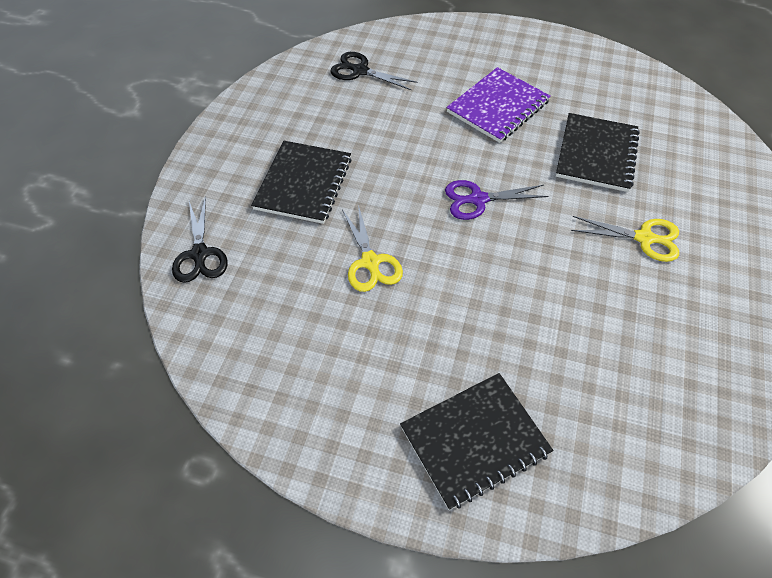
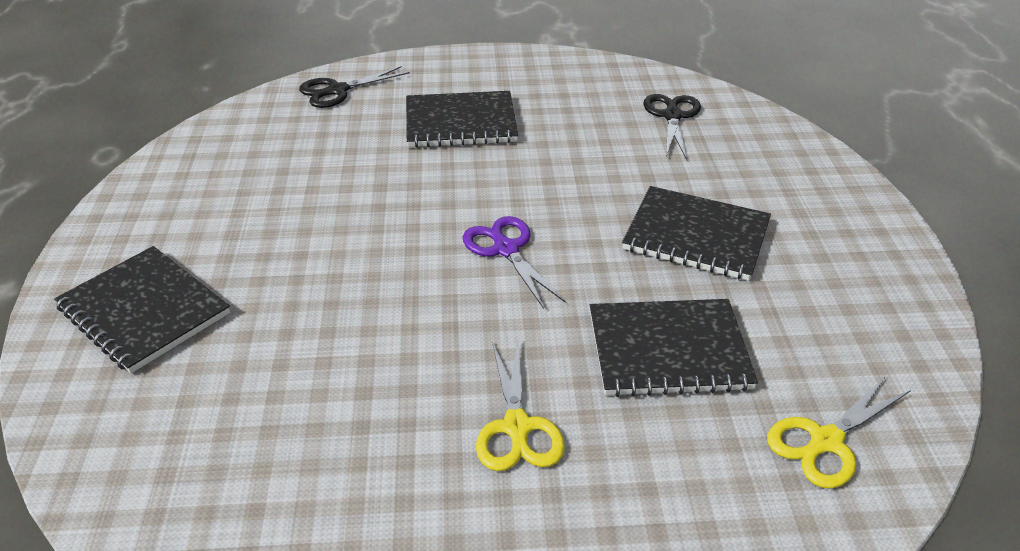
camera: 70 degrees right, 15 degrees down
yellow scissors [342,205,403,292] -> yellow scissors moved to [767,376,911,489]
purple notebook [446,67,551,143] -> black notebook [622,186,771,281]

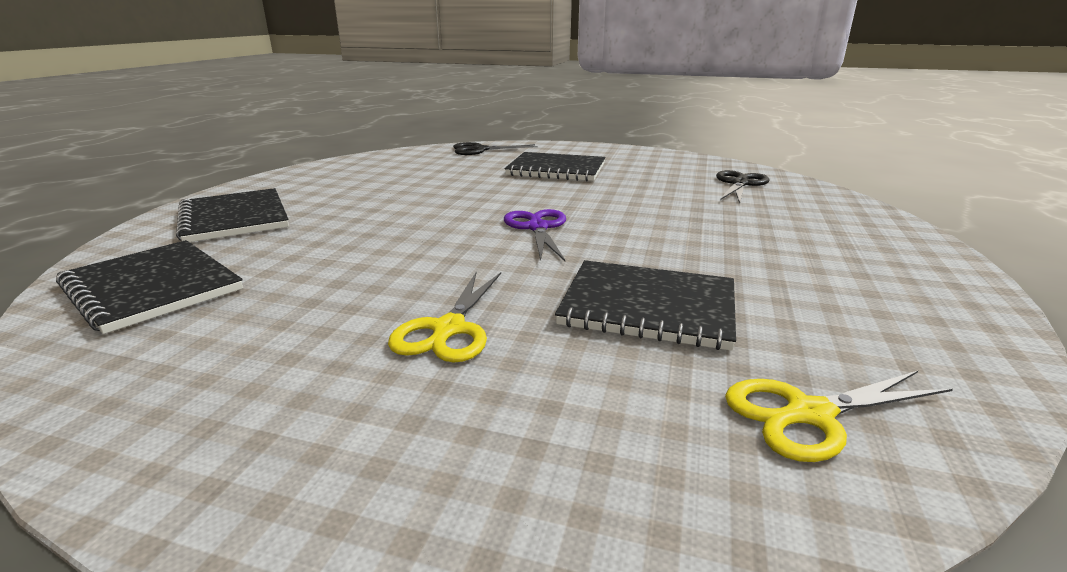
camera: 20 degrees right, 15 degrees down
black notebook [622,186,771,281] -> black notebook moved to [56,240,243,334]

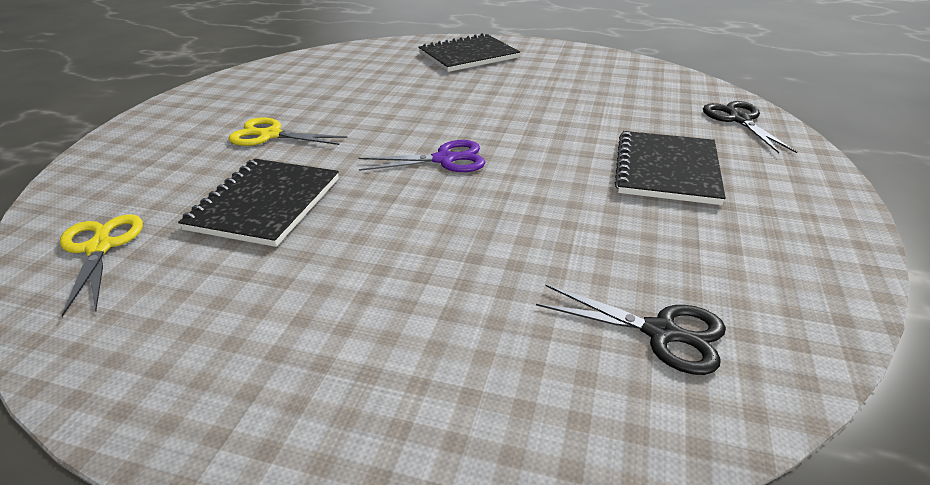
camera: 90 degrees right, 10 degrees up
black notebook [56,240,243,334] -> none

